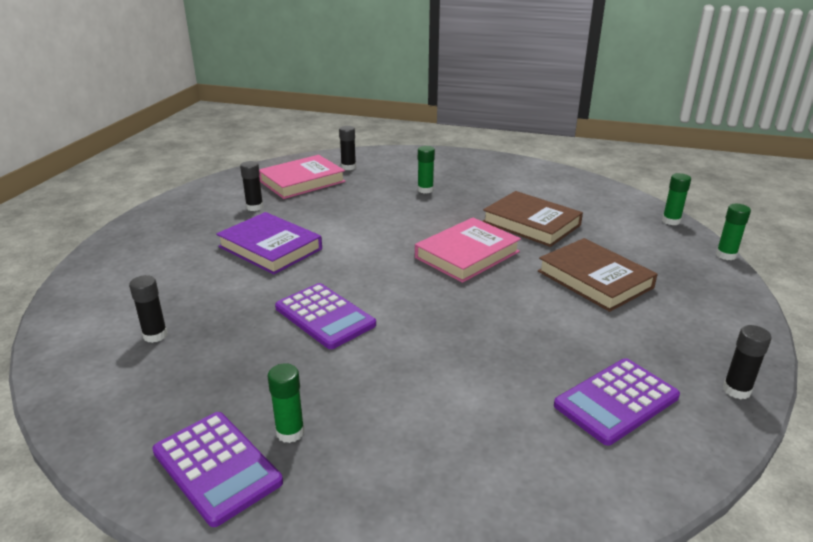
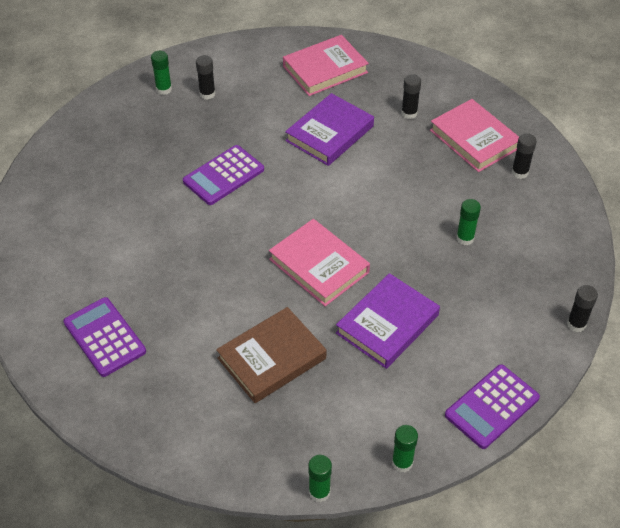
camera: 90 degrees right, 20 degrees up
purple calculator [152,412,283,527] -> purple calculator moved to [445,364,540,449]
green glue stick [268,363,305,443] -> green glue stick moved to [151,51,172,95]
brown book [483,191,583,247] -> purple book [336,273,440,369]
black glue stick [723,325,771,399] -> black glue stick moved to [567,285,598,332]
none -> pink book [283,35,369,96]

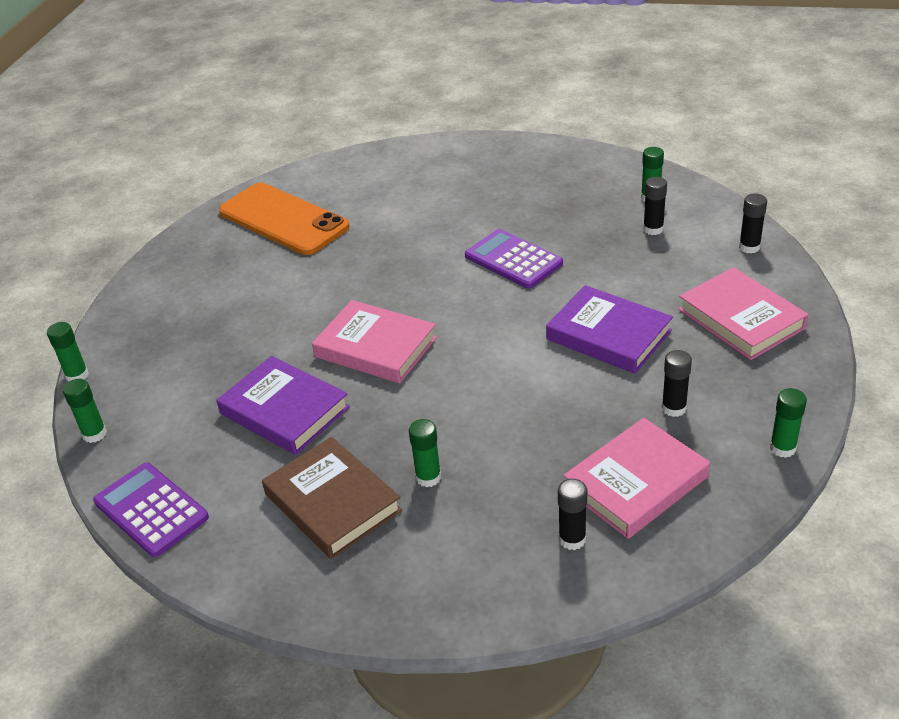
camera: 90 degrees right, 10 degrees down
purple calculator [63,297,146,377] -> orange phone [219,183,350,255]
brown book [216,307,326,403] -> brown book moved to [262,437,402,559]
pink book [269,219,370,306] -> pink book turned 75 degrees clockwise [312,300,437,383]
black glue stick [567,285,598,332] -> black glue stick moved to [739,193,767,253]
none -> green glue stick [770,388,807,458]

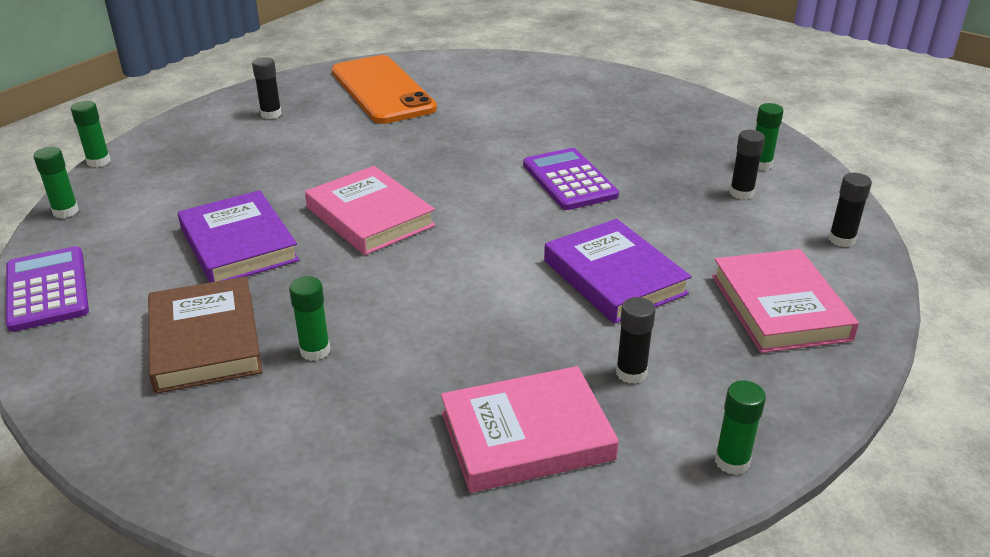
camera: 20 degrees right, 5 degrees down
black glue stick [558,479,587,550] -> black glue stick moved to [252,57,282,119]

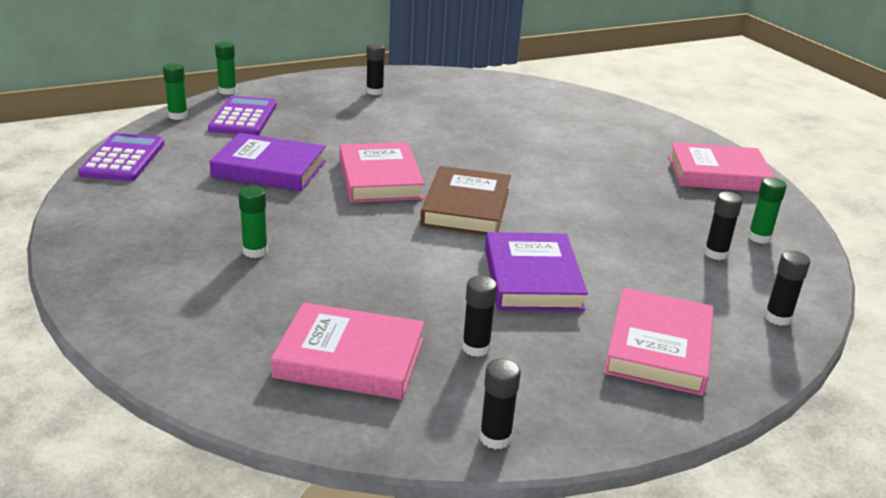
camera: 25 degrees right, 5 degrees down
brown book [148,277,263,394] -> brown book moved to [420,166,511,235]
purple book [178,190,300,282] -> purple book turned 75 degrees counterclockwise [209,133,326,191]
orange phone [332,55,437,124] -> none
purple calculator [523,148,619,210] -> purple calculator moved to [208,96,277,136]
green glue stick [715,381,766,475] -> black glue stick [479,359,521,449]
none -> pink book [669,142,775,192]

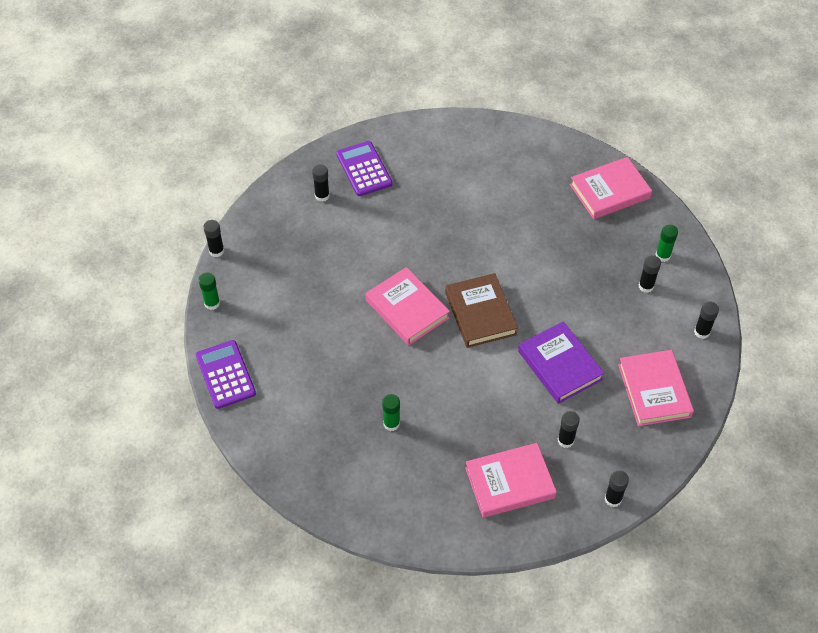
camera: 25 degrees left, 25 degrees up
purple calculator [208,96,277,136] -> purple calculator moved to [336,141,392,196]
purple book [209,133,326,191] -> none
green glue stick [215,41,237,95] -> black glue stick [203,220,224,257]

